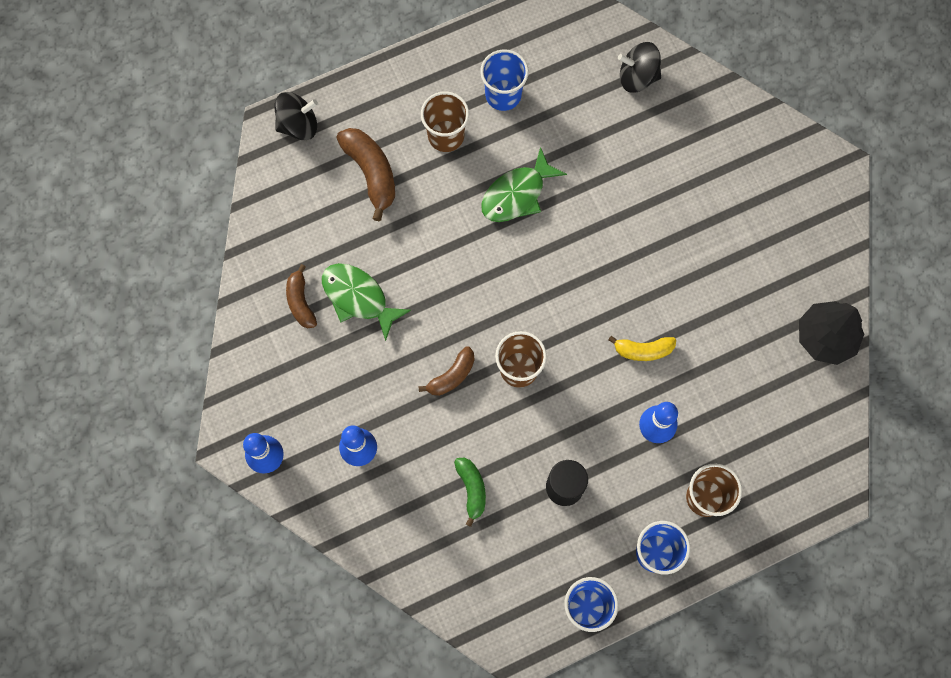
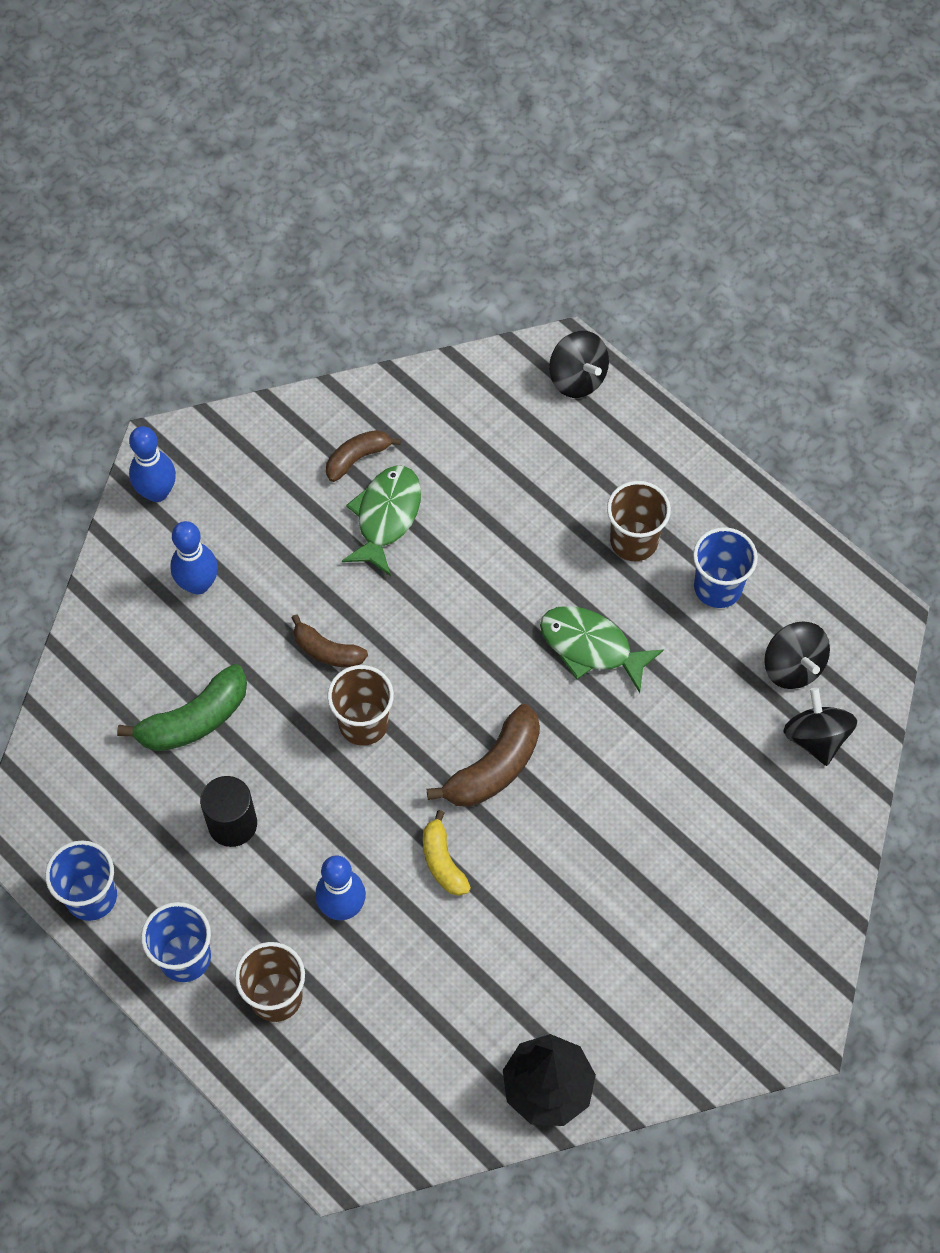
camera: 70 degrees right, 10 degrees down
brown banana [337,128,395,221] -> brown banana moved to [427,704,540,807]
green banana [454,458,486,527] -> green banana [117,664,247,751], size x1.58
none -> black spinning top [764,622,830,689]

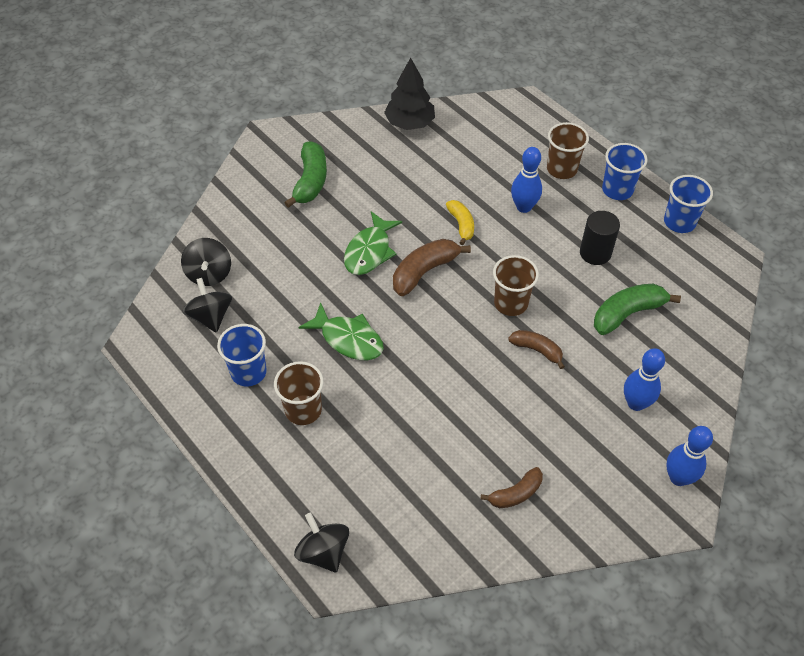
camera: 175 degrees left, 10 degrees down
green fish [342,466,421,576] -> green fish moved to [344,211,402,275]
none -> green banana [284,141,327,208]

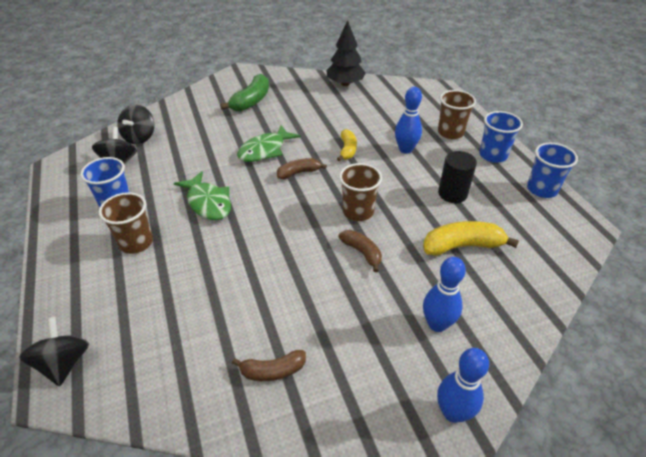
camera: 20 degrees right, 10 degrees down
brown banana [393,239,471,296] -> brown banana [277,158,327,179], size x0.63
green banana [594,284,681,335] -> yellow banana [423,221,519,256]

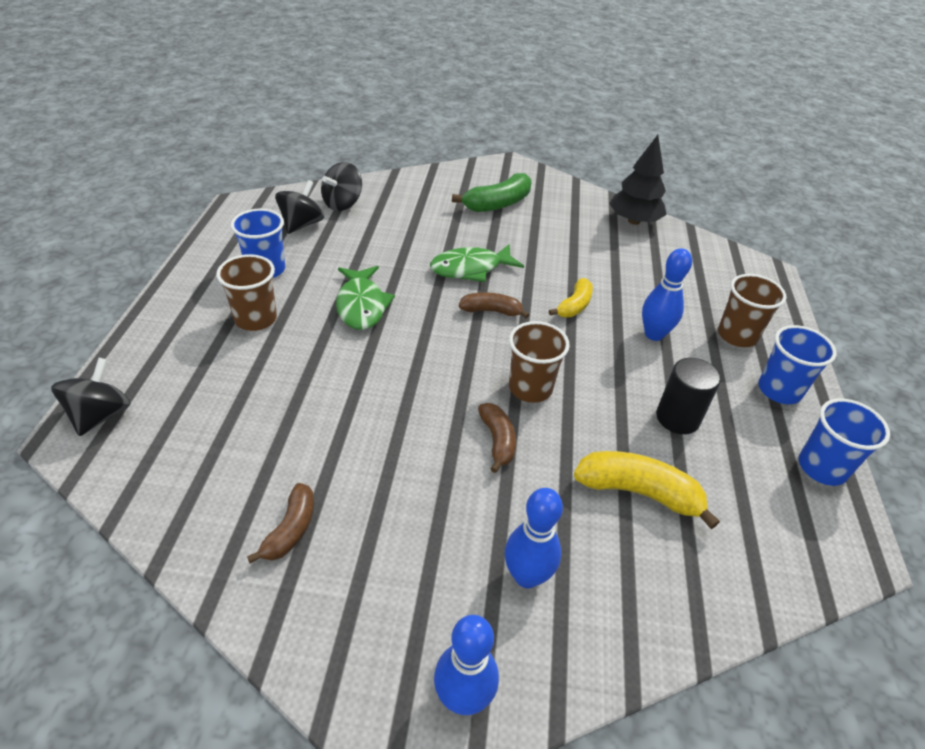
camera: 25 degrees right, 0 degrees up
brown banana [232,350,306,381] -> brown banana turned 90 degrees counterclockwise [247,483,314,563]

